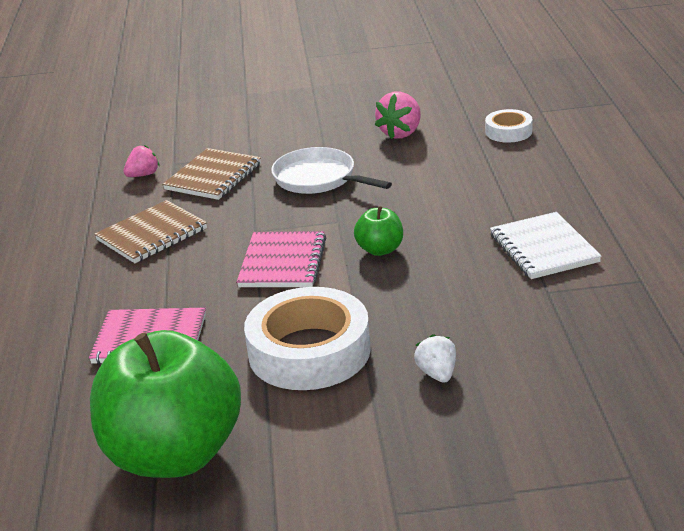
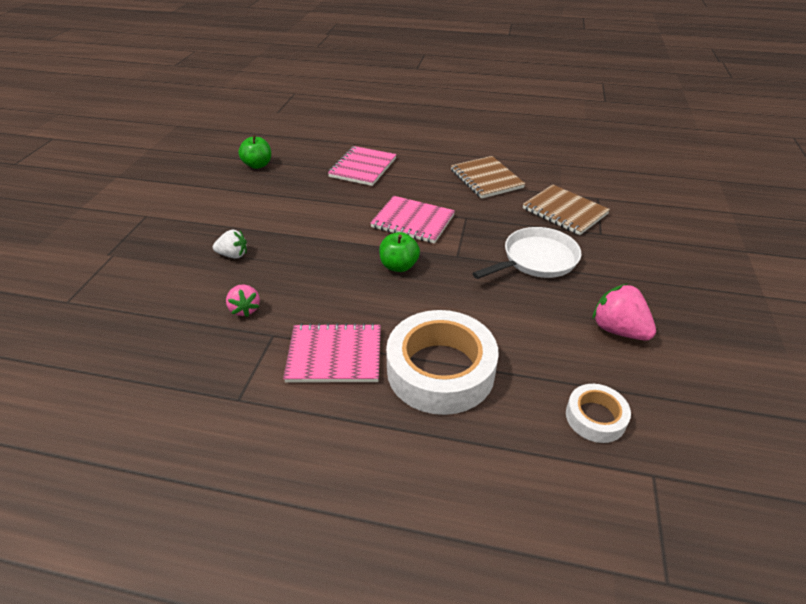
camera: 105 degrees right, 10 degrees up
green apple [90,330,241,478] -> green apple [238,135,271,169], size x0.42
pink strawberry [123,145,159,177] -> pink strawberry moved to [226,284,260,317]
white tape [244,287,371,390] -> white tape moved to [386,310,499,415]
white notebook [490,212,602,279] -> pink notebook [283,323,381,383]

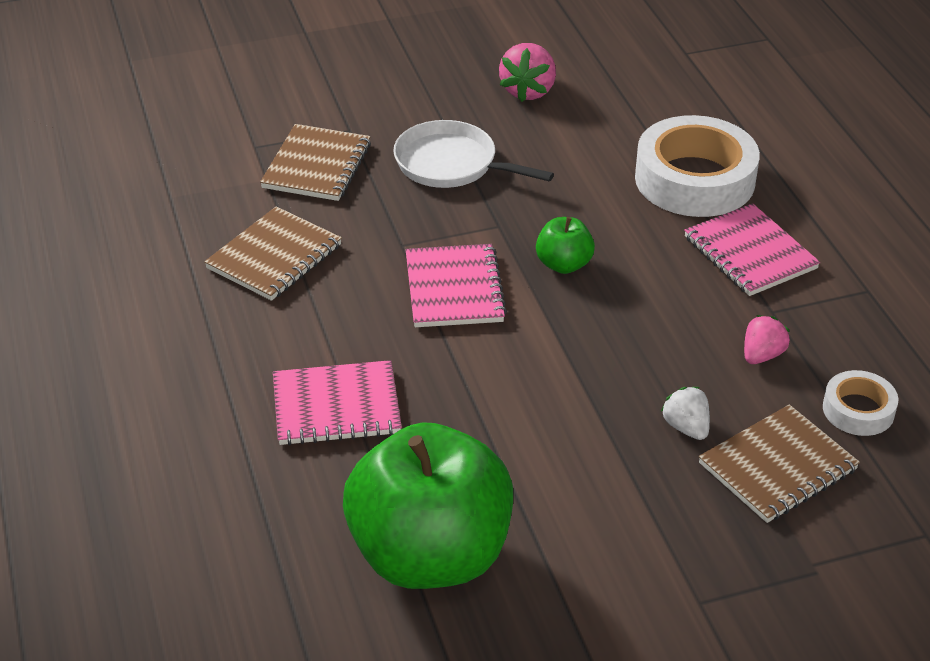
camera: 120 degrees left, 0 degrees up
green apple [238,135,271,169] -> green apple [343,422,513,589], size x2.37
white tape [566,384,631,443] -> white tape moved to [823,370,898,436]
none -> brown notebook [699,404,860,523]

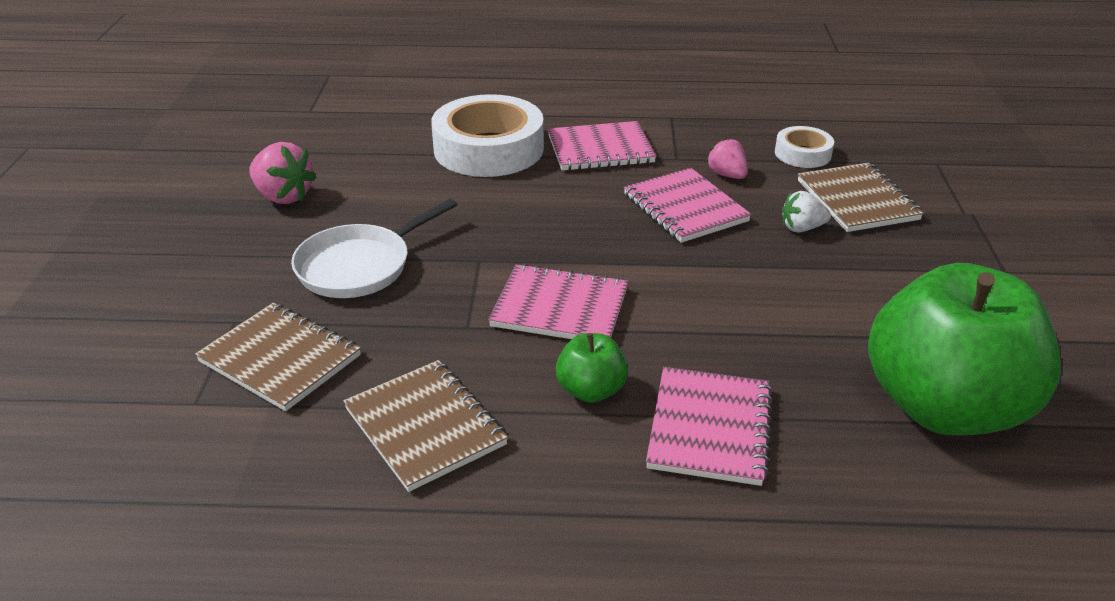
camera: 70 degrees left, 5 degrees down
green apple [536,217,595,274] -> green apple moved to [556,333,628,403]
none -> pink notebook [624,168,752,243]

